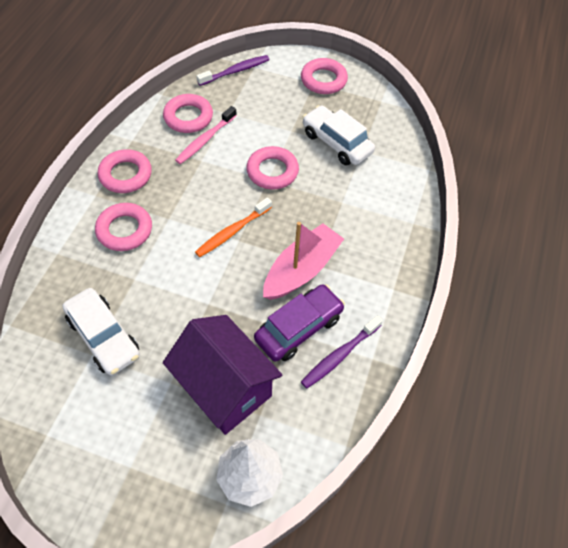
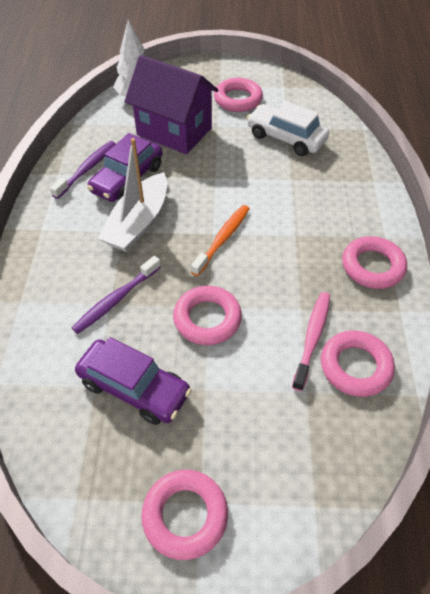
camera: 165 degrees right, 5 degrees down
pink ring [95,203,152,251] -> pink ring moved to [214,78,263,112]
purple toothbrush [196,55,269,86] -> purple toothbrush moved to [71,256,161,334]
pink boat [263,222,344,300] -> white boat [97,138,167,252]
white car [302,105,375,166] -> purple car [75,337,192,425]

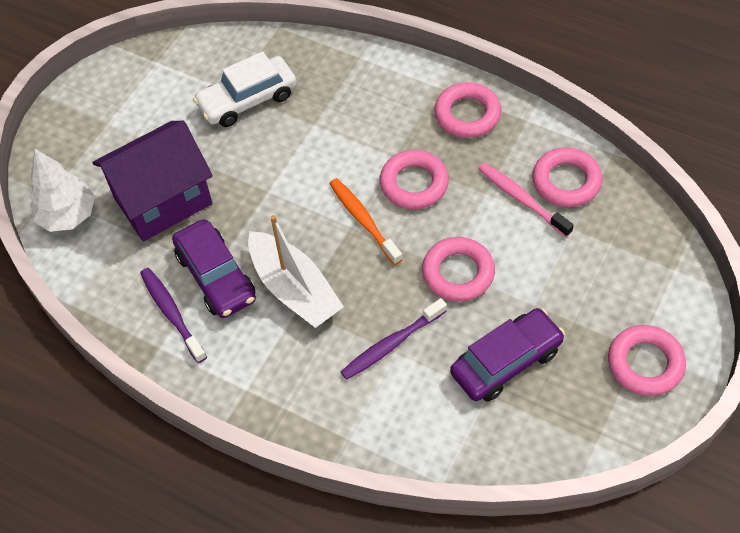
camera: 60 degrees left, 5 degrees up
purple toothbrush [71,256,161,334] -> purple toothbrush turned 75 degrees clockwise [341,298,447,380]
pink ring [214,78,263,112] -> pink ring moved to [380,150,449,209]

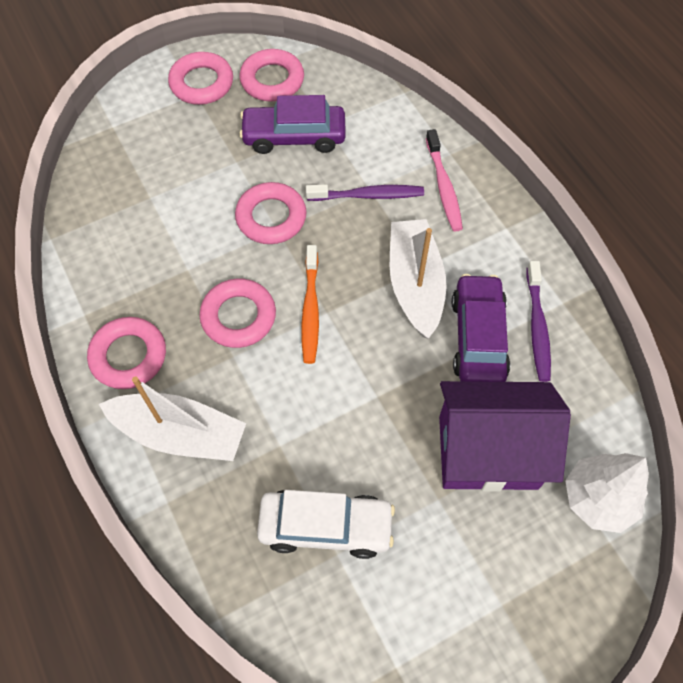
camera: 150 degrees left, 5 degrees up
pink toothbrush [478,163,574,237] -> pink toothbrush moved to [426,129,463,232]
pink ring [532,147,602,207] -> pink ring moved to [239,49,304,102]
none -> white boat [99,376,246,461]

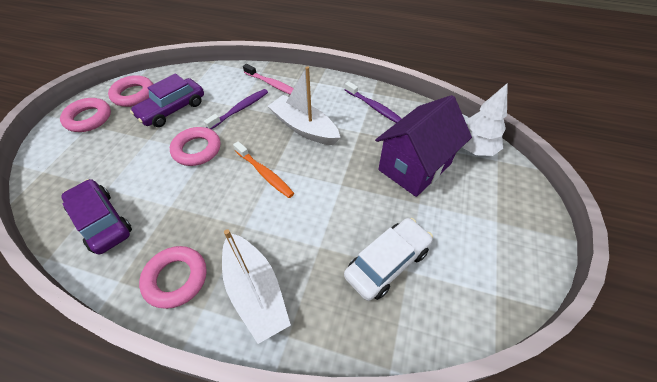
camera: 45 degrees left, 10 degrees down
white boat [99,376,246,461] -> white boat turned 90 degrees clockwise [222,229,291,344]
pink ring [199,279,276,348] -> none
purple car [452,274,510,382] -> purple car moved to [61,179,132,254]

